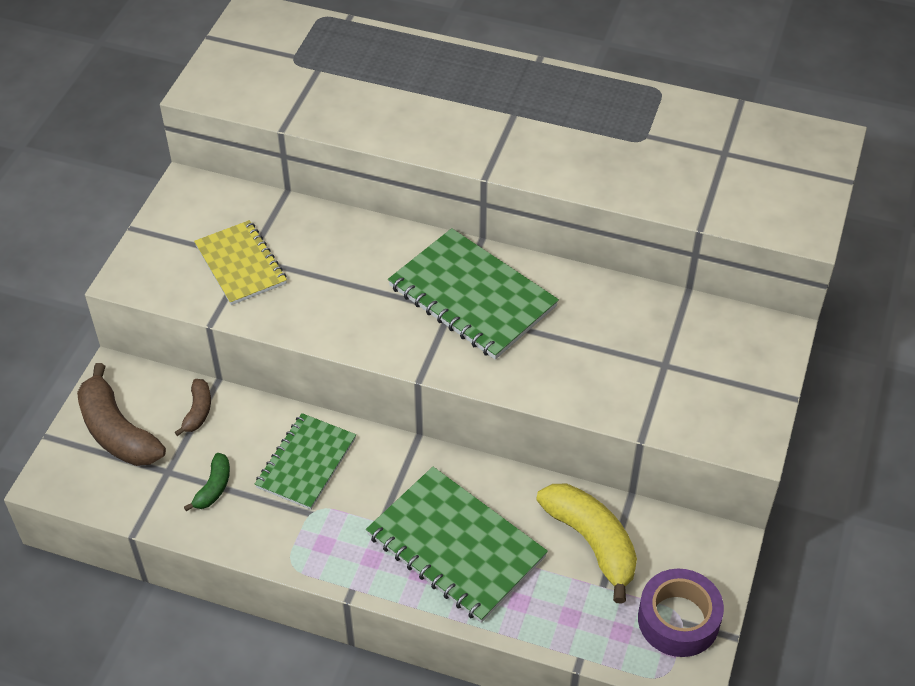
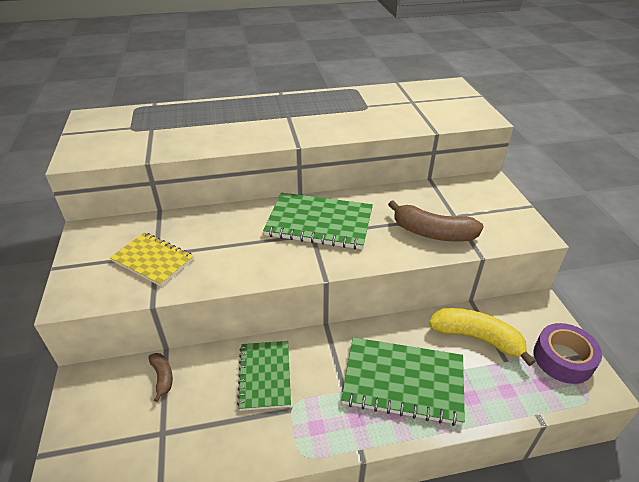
camera: 30 degrees left, 10 degrees down
brown banana [77,363,166,466] -> brown banana moved to [388,201,484,242]
green banana [184,453,230,511] -> none

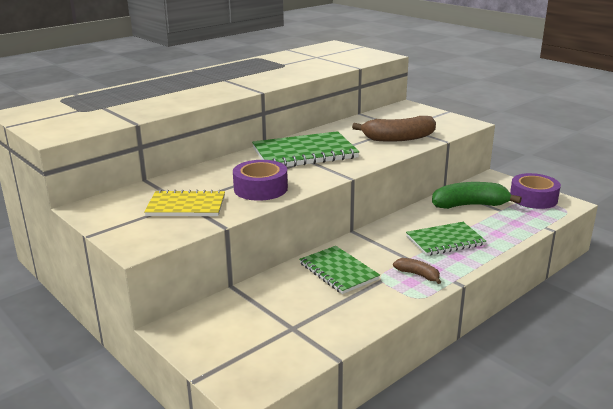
camera: 30 degrees left, 15 degrees down
brown banana [148,353,173,402] -> brown banana moved to [393,258,441,284]
green notebook [341,337,465,426] -> green notebook [406,222,486,256], size x0.65
yellow banana [429,308,535,366] -> green banana [432,182,522,209]
none -> purple tape [233,160,288,201]

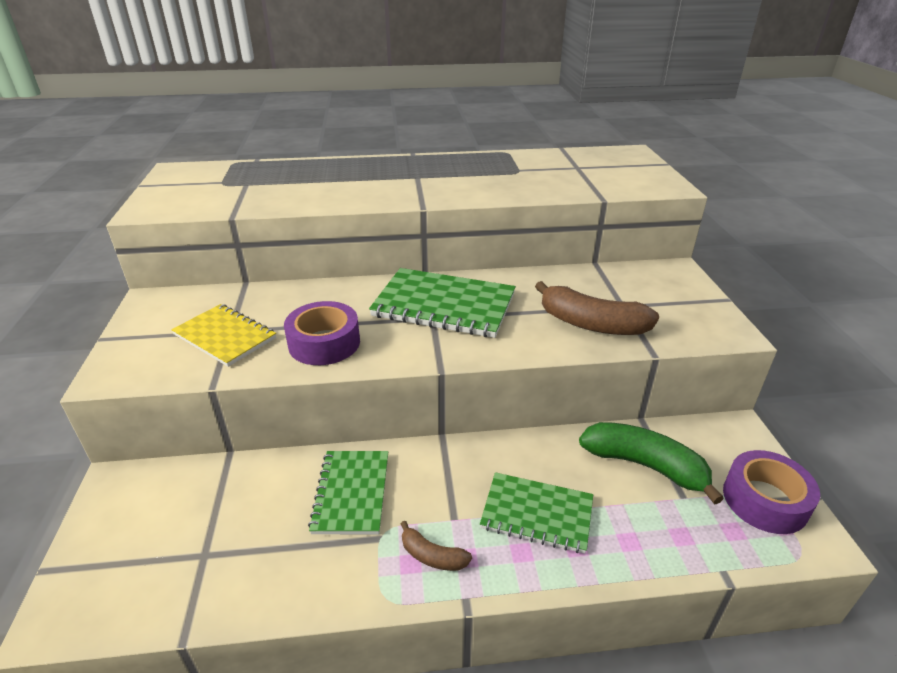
camera: 35 degrees right, 10 degrees up
brown banana [393,258,441,284] -> brown banana turned 135 degrees clockwise [401,521,472,571]

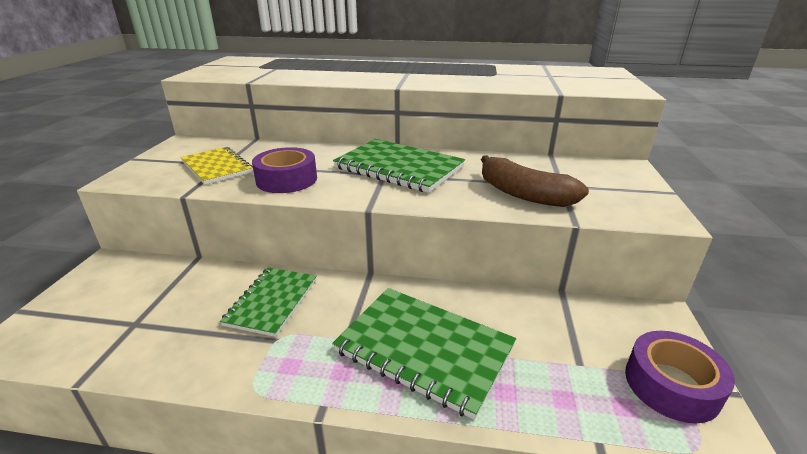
camera: 15 degrees right, 5 degrees down
brown banana [401,521,472,571] -> none
green notebook [480,472,593,553] -> green notebook [332,288,516,420], size x1.53
green banana [579,422,724,505] -> none

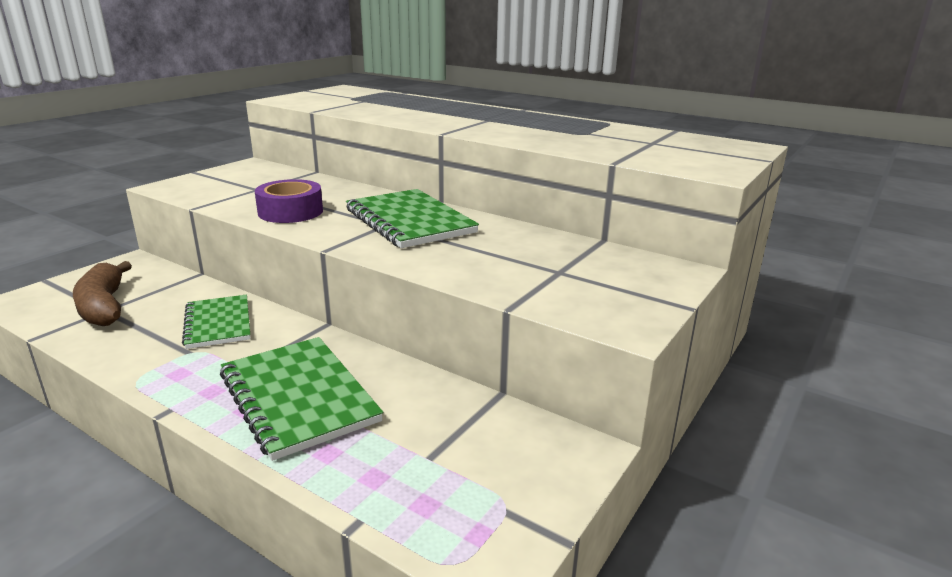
camera: 25 degrees right, 5 degrees down
yellow notebook [181,147,253,185] -> none
green notebook [220,267,317,337] -> green notebook turned 60 degrees counterclockwise [182,295,250,349]
brown banana [481,155,589,207] -> brown banana moved to [73,261,132,326]
purple tape [625,331,735,423] -> none

